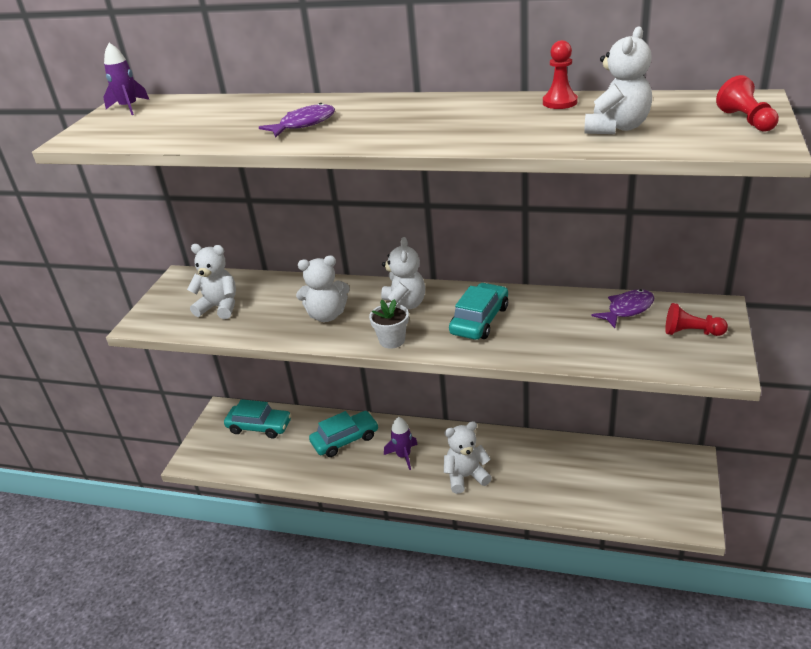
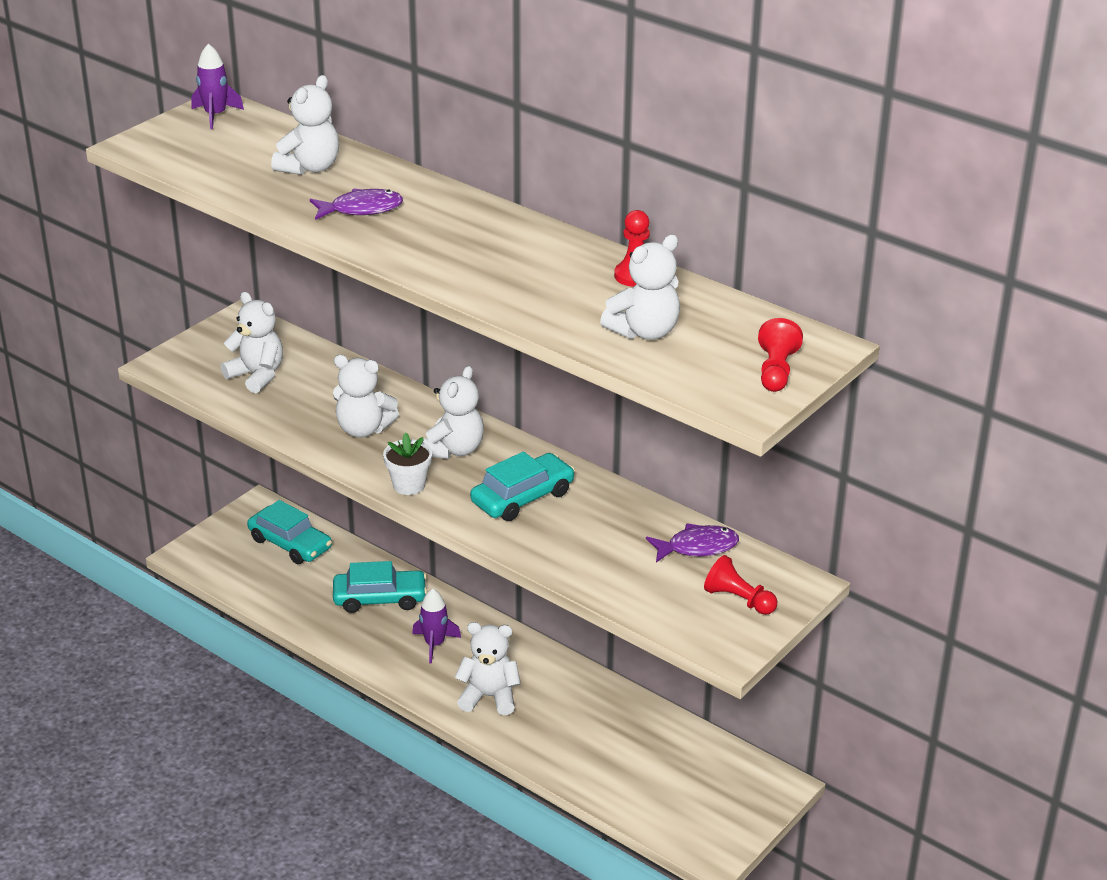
camera: 20 degrees right, 0 degrees up
none -> white teddy bear [271,75,339,175]

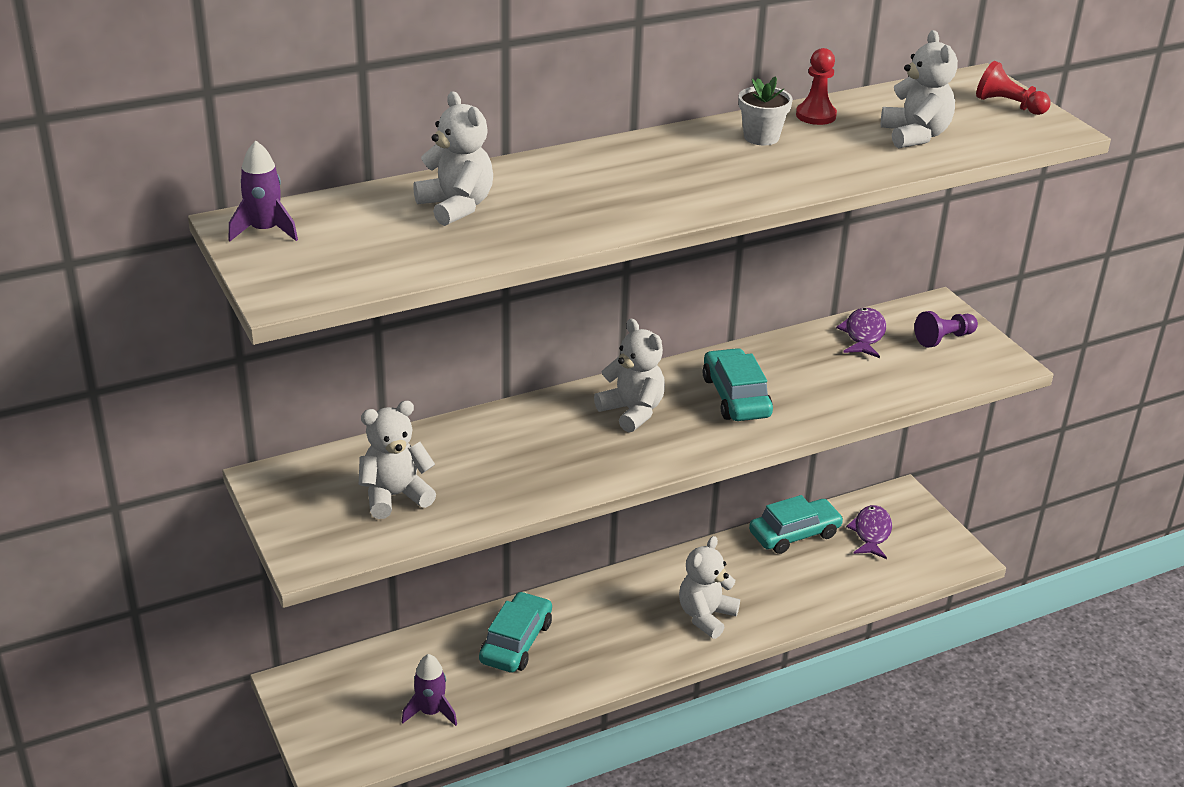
camera: 65 degrees left, 0 degrees up
turquoise car [247,500,332,564] -> turquoise car moved to [749,495,844,554]
purple fish [310,188,403,220] -> purple fish moved to [846,505,892,559]
white teddy bear [333,355,399,438] -> none
white flower pot [383,432,432,495] -> white flower pot moved to [739,76,793,145]
purple rocket [412,589,461,664] -> purple rocket moved to [402,654,457,726]
red pawn [704,555,777,615] -> purple pawn [914,311,978,348]

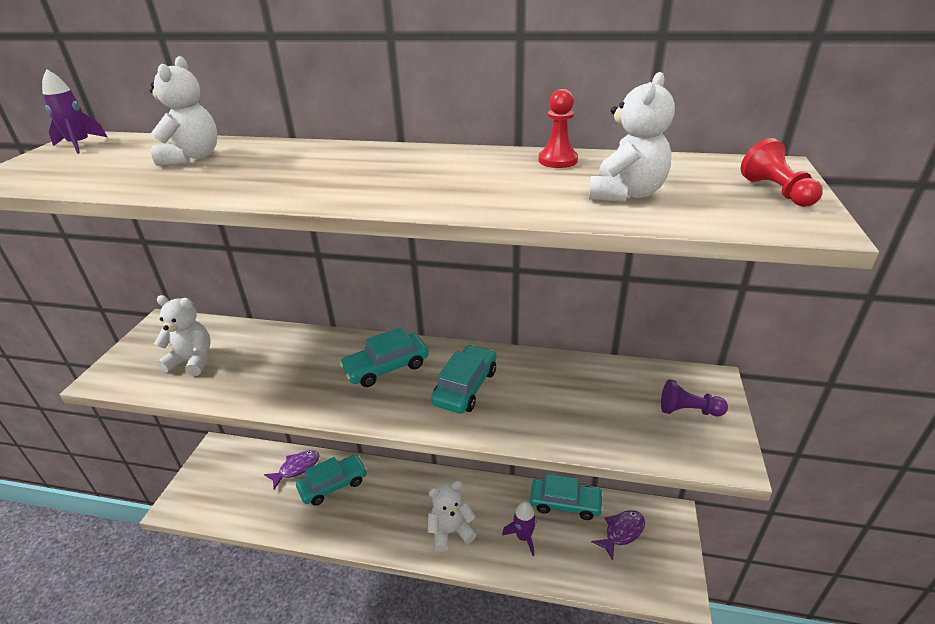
camera: 40 degrees right, 0 degrees up
purple rocket [402,654,457,726] -> purple rocket moved to [502,502,537,556]
white teddy bear [594,319,665,433] -> turquoise car [340,327,429,387]
white flower pot [739,76,793,145] -> none
purple fish [836,308,886,358] -> purple fish moved to [264,450,320,489]

